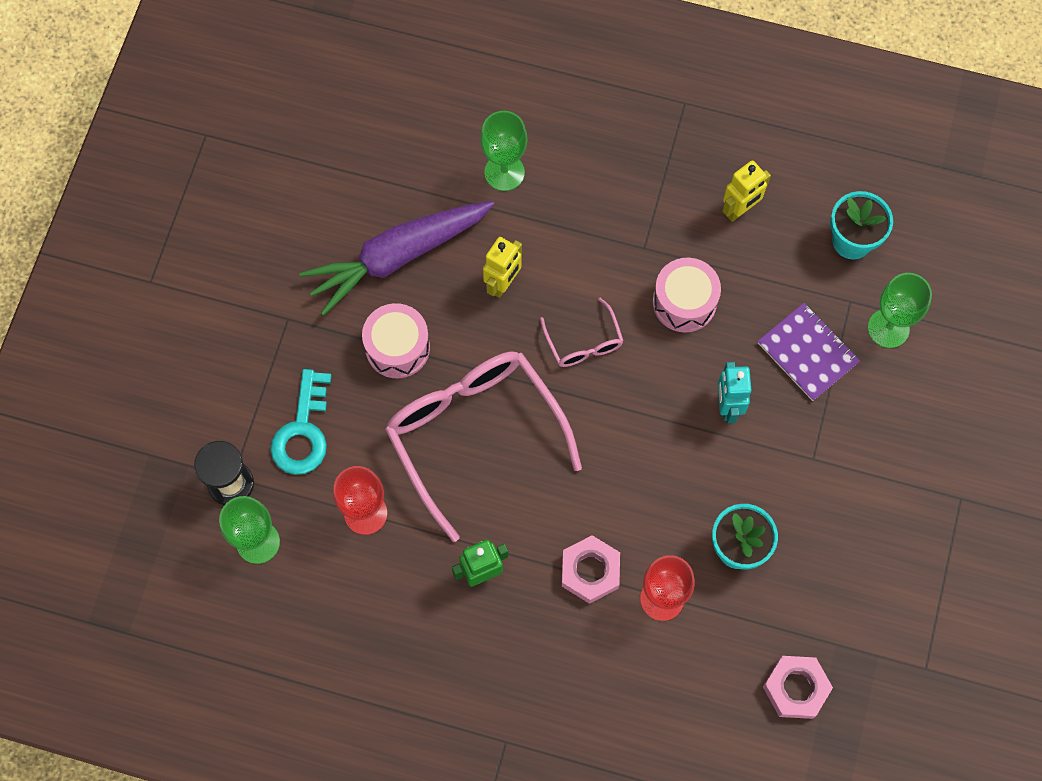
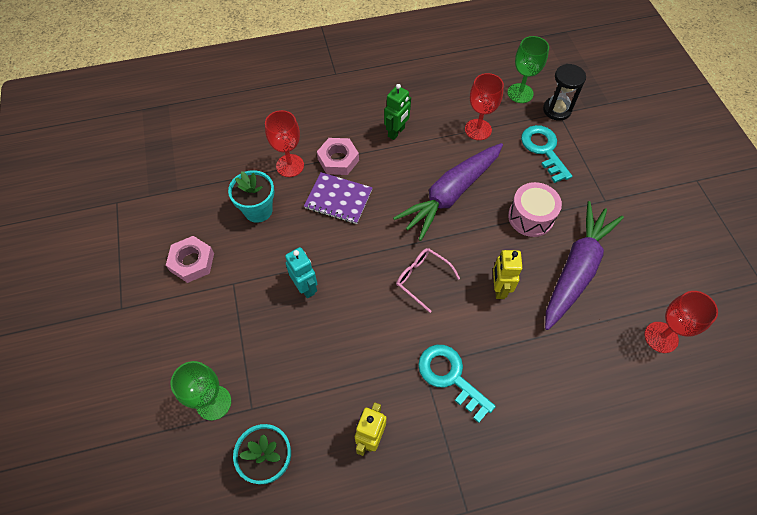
camera: 150 degrees right, 10 degrees down
pink glasses [385,351,582,542] -> purple carrot [393,143,503,241]
green goblet [480,111,527,191] -> none
pink drum [653,258,721,333] -> none
purple notebook [758,303,860,401] -> purple notebook moved to [304,172,373,224]
pink nut [763,656,833,719] -> pink nut moved to [166,236,214,283]
none -> turquoise key [418,345,496,423]
none -> red goblet [645,291,718,353]

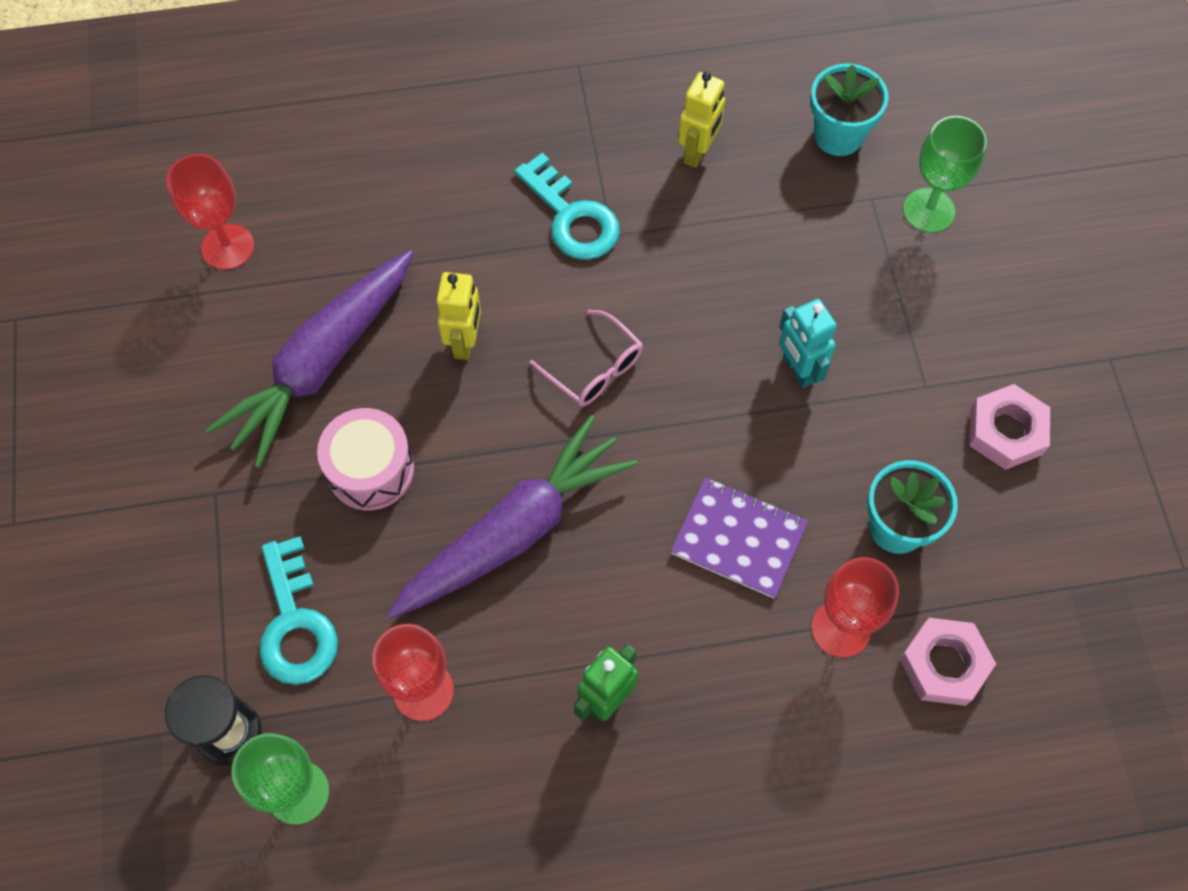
camera: 175 degrees left, 5 degrees up
pink nut [317,138,359,175] -> pink nut moved to [899,618,996,706]

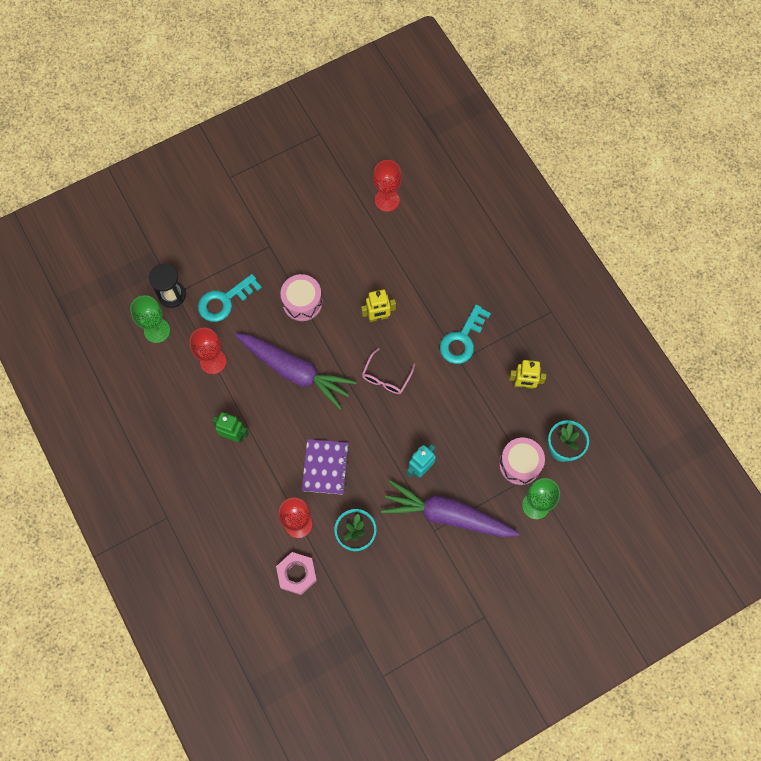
camera: 70 degrees right, 5 degrees up
purple carrot [206,250,413,468] -> purple carrot moved to [381,480,520,537]
pink nut [969,384,1050,470] -> none
none -> pink drum [499,437,545,485]

